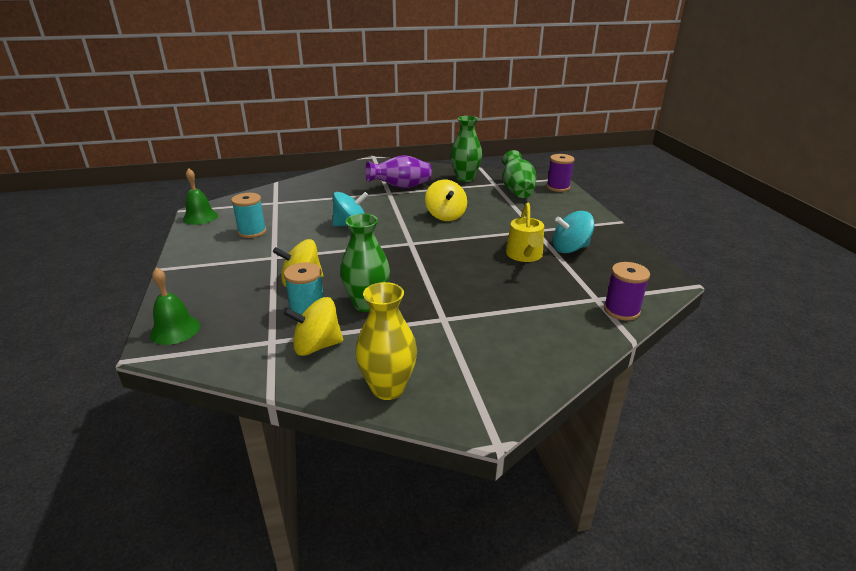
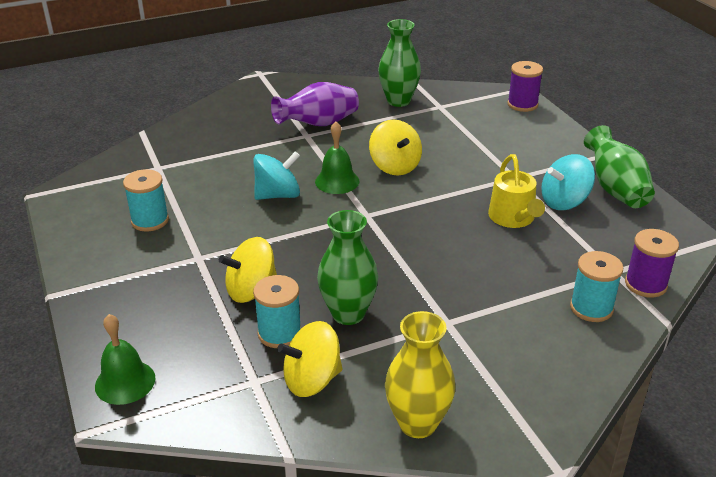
camera: 10 degrees left, 5 degrees up
green bell [183,168,218,225] -> green bell moved to [315,122,359,194]
green vase [502,150,536,198] -> green vase moved to [584,125,655,208]
none -> turquoise spool [570,251,623,322]

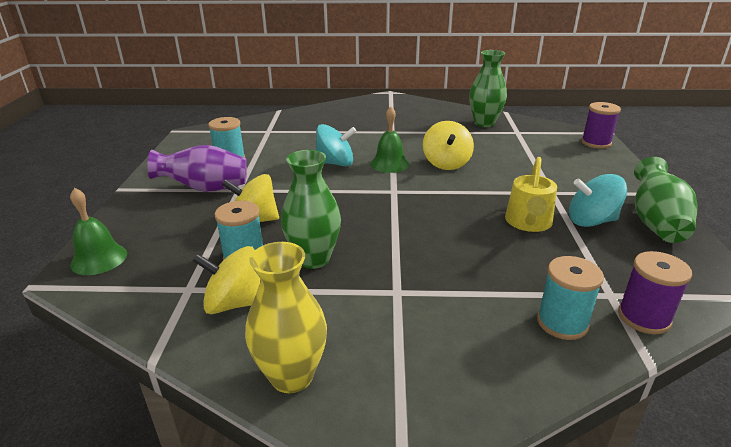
camera: 25 degrees right, 5 degrees down
purple vase [271,82,359,126] -> purple vase moved to [147,145,247,192]

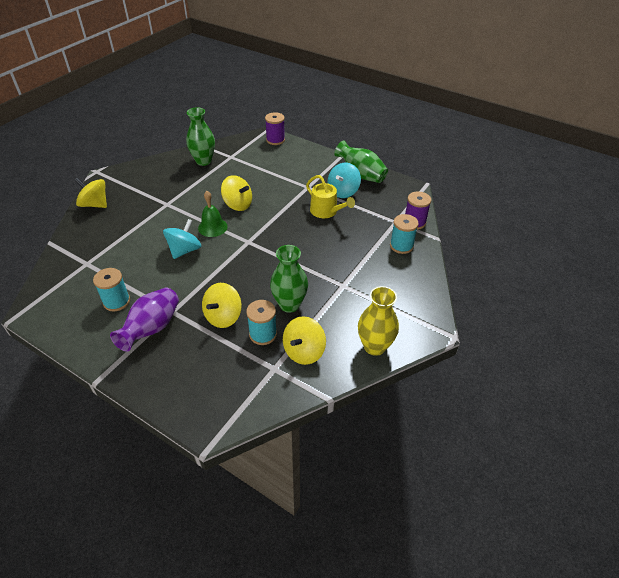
camera: 60 degrees left, 15 degrees up
green bell [70,188,127,275] -> none
none -> yellow spinning top [74,178,107,208]

